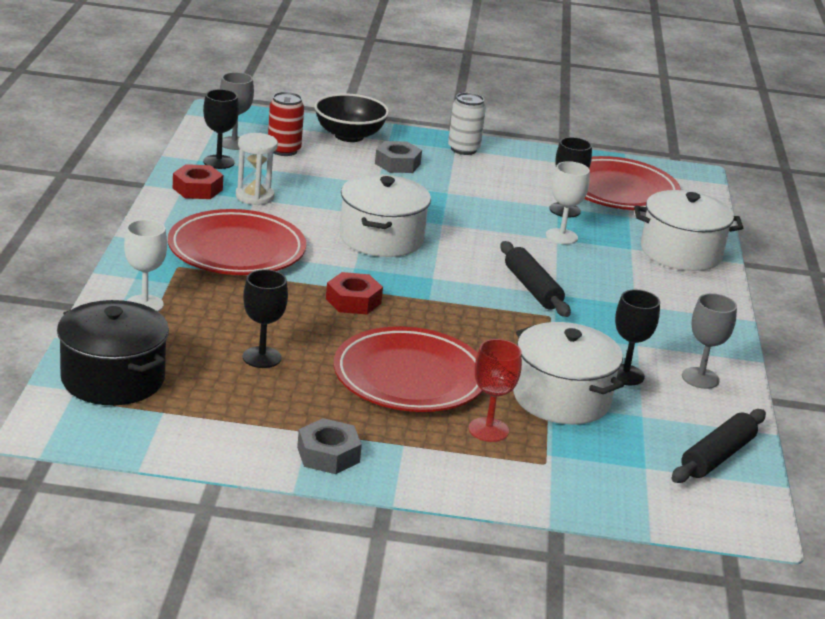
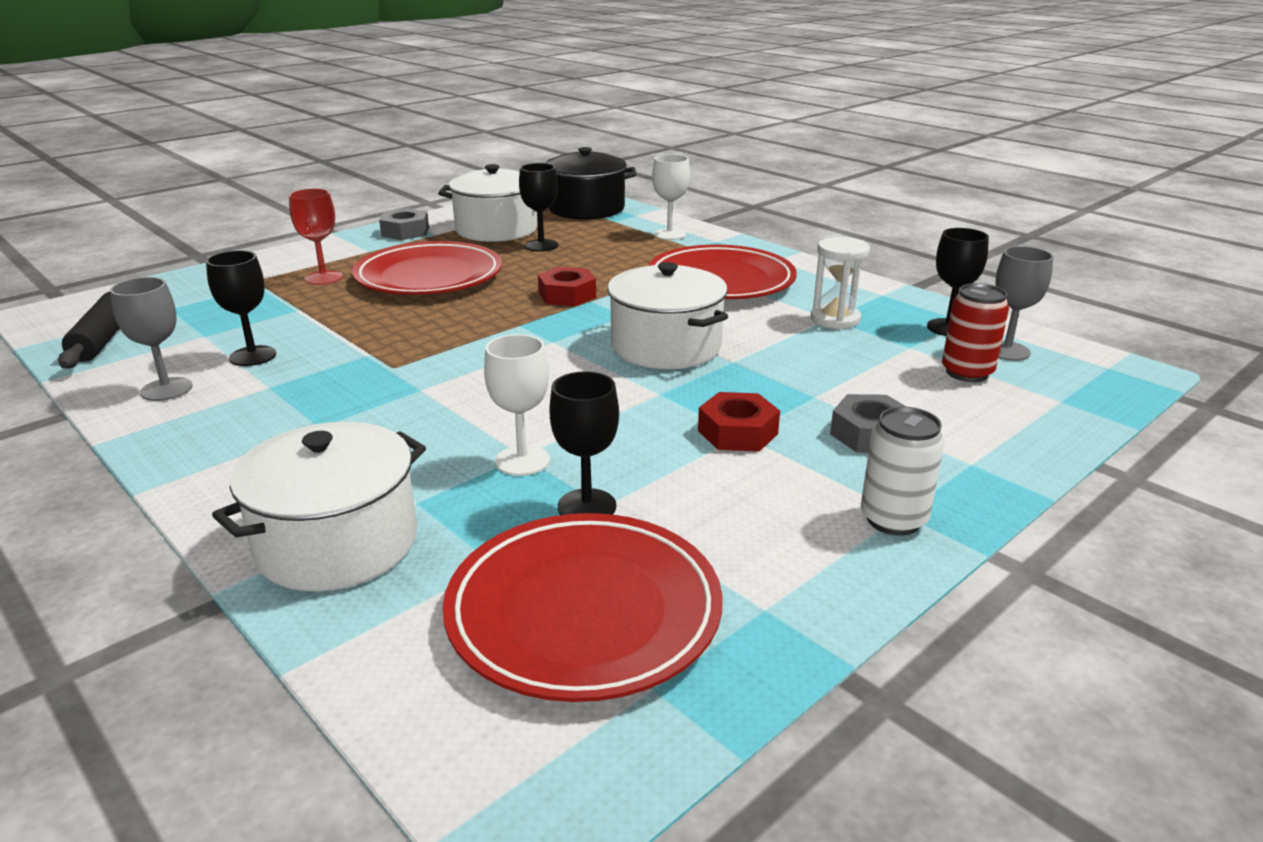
camera: 135 degrees right, 0 degrees up
red nut [173,164,223,199] -> red nut moved to [698,392,780,452]
black bowl [314,93,389,142] -> none
black rolling pin [500,241,571,317] -> none
white pot [513,322,624,425] -> white pot moved to [438,164,537,242]

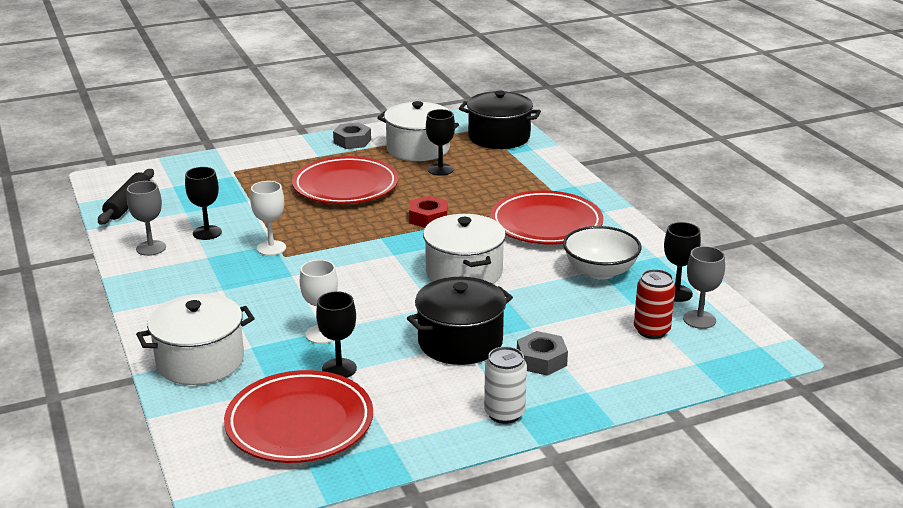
camera: 20 degrees right, 0 degrees up
red goblet [289,188,343,285] -> none
white goblet [652,154,690,240] -> white goblet moved to [250,181,286,256]
red nut [698,392,780,452] -> black pot [407,277,513,365]
white hourglass [811,237,870,329] -> white bowl [563,226,641,280]

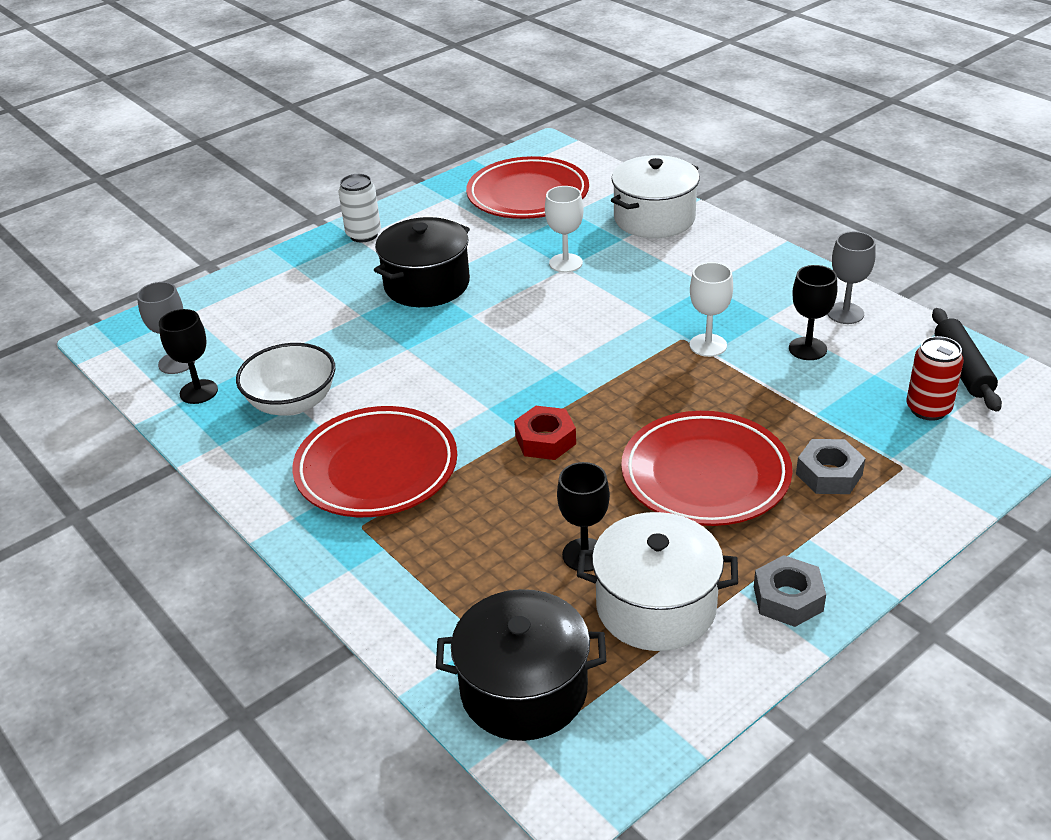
camera: 165 degrees right, 10 degrees up
black goblet [316,291,357,378] -> none
white pot [423,214,506,284] -> none
grey nut [517,331,568,376] -> grey nut moved to [796,439,866,494]
red can [634,269,676,339] -> red can moved to [906,336,964,421]

